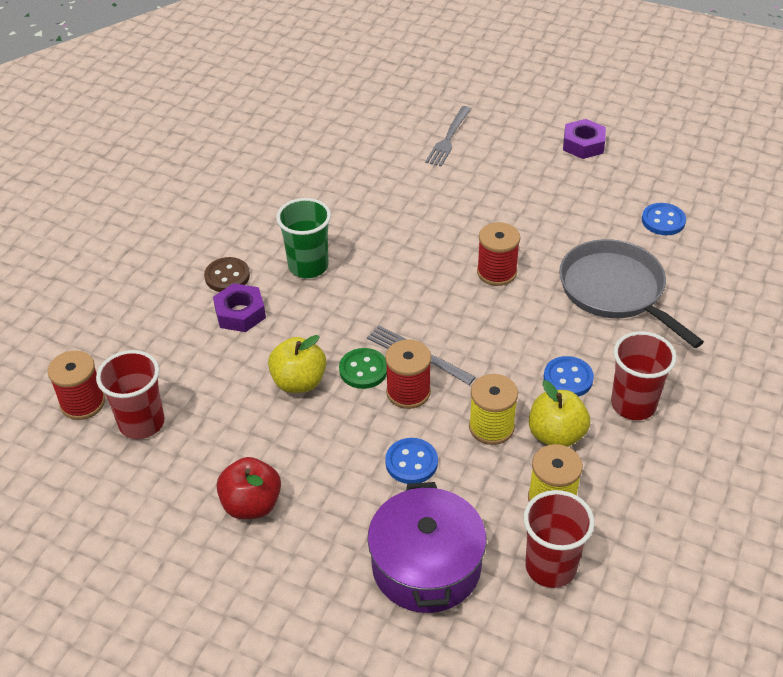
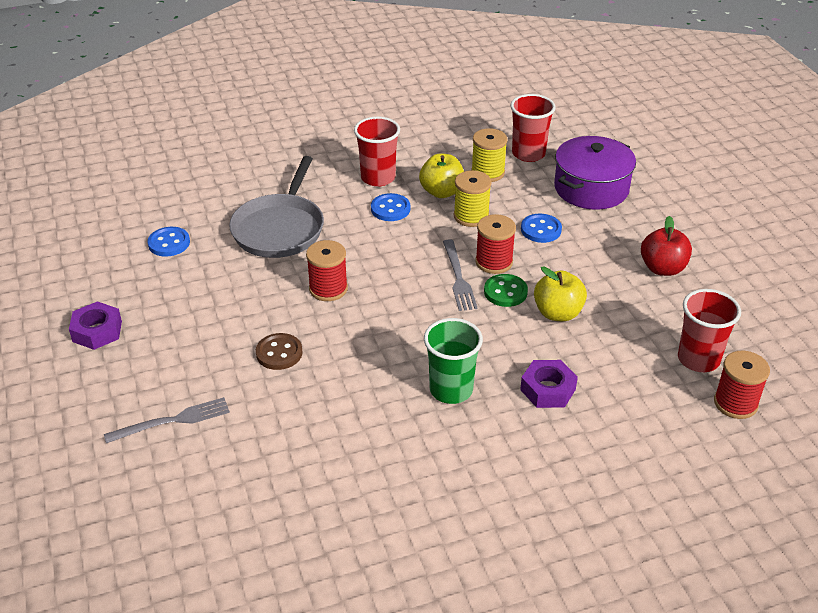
camera: 135 degrees left, 5 degrees down
brown button [204,257,250,292] -> brown button moved to [256,333,303,370]

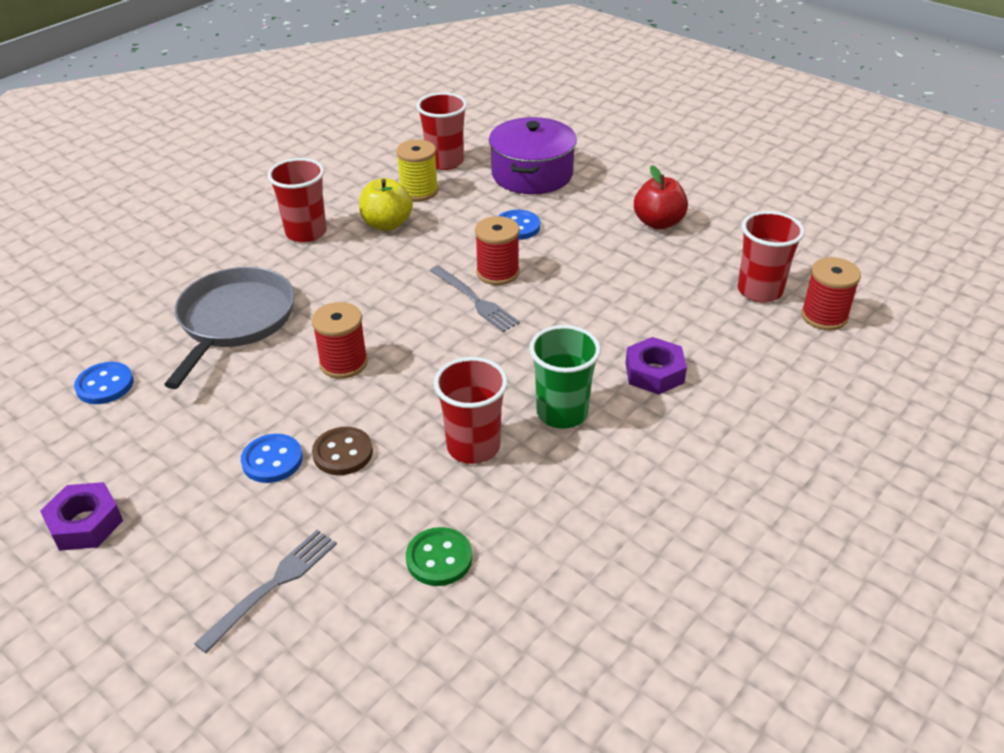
camera: 30 degrees left, 0 degrees up
grey pan [229,156,324,258] -> grey pan turned 150 degrees counterclockwise [164,267,295,389]
blue button [371,193,410,221] -> blue button moved to [241,434,303,483]
yellow spool [454,170,491,227] -> none
green button [484,274,528,307] -> green button moved to [406,527,472,586]
yellow apple [534,267,587,321] -> none
none -> red cup [434,357,508,464]

